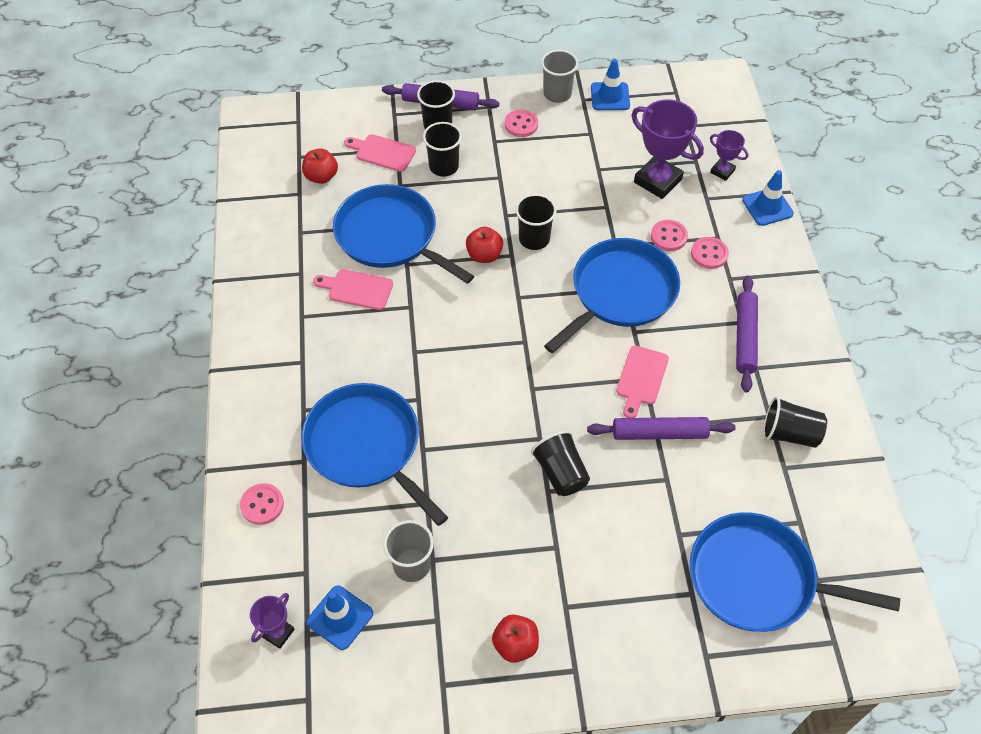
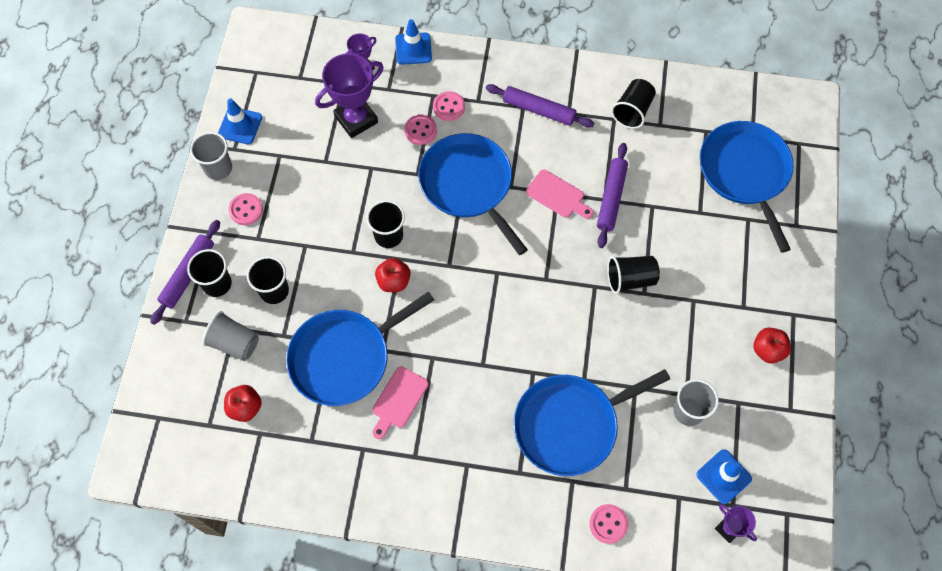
camera: 75 degrees left, 10 degrees up
pink cutting board [344,134,416,172] -> grey cup [202,311,259,361]
blue pan [690,512,900,632] -> blue pan turned 135 degrees clockwise [700,121,794,253]

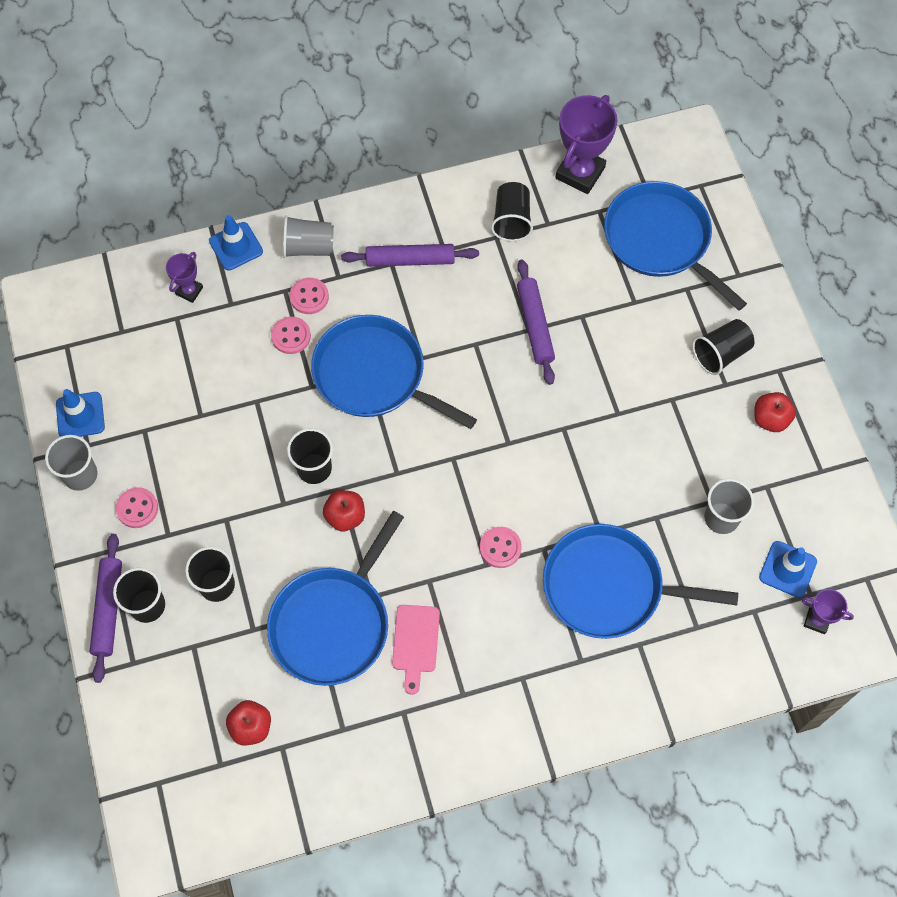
camera: 25 degrees left, 0 degrees up
grey cup [202,311,259,361] -> grey cup moved to [283,215,334,258]
purple trophy [315,53,384,138] -> purple trophy moved to [556,95,617,194]
blue pan [514,369,670,476] -> blue pan turned 60 degrees clockwise [543,524,738,639]
pink cutting board [526,170,593,219] -> none
pink button [589,504,628,544] -> pink button moved to [480,527,522,568]
black cup [607,256,660,294] -> black cup moved to [692,319,754,375]

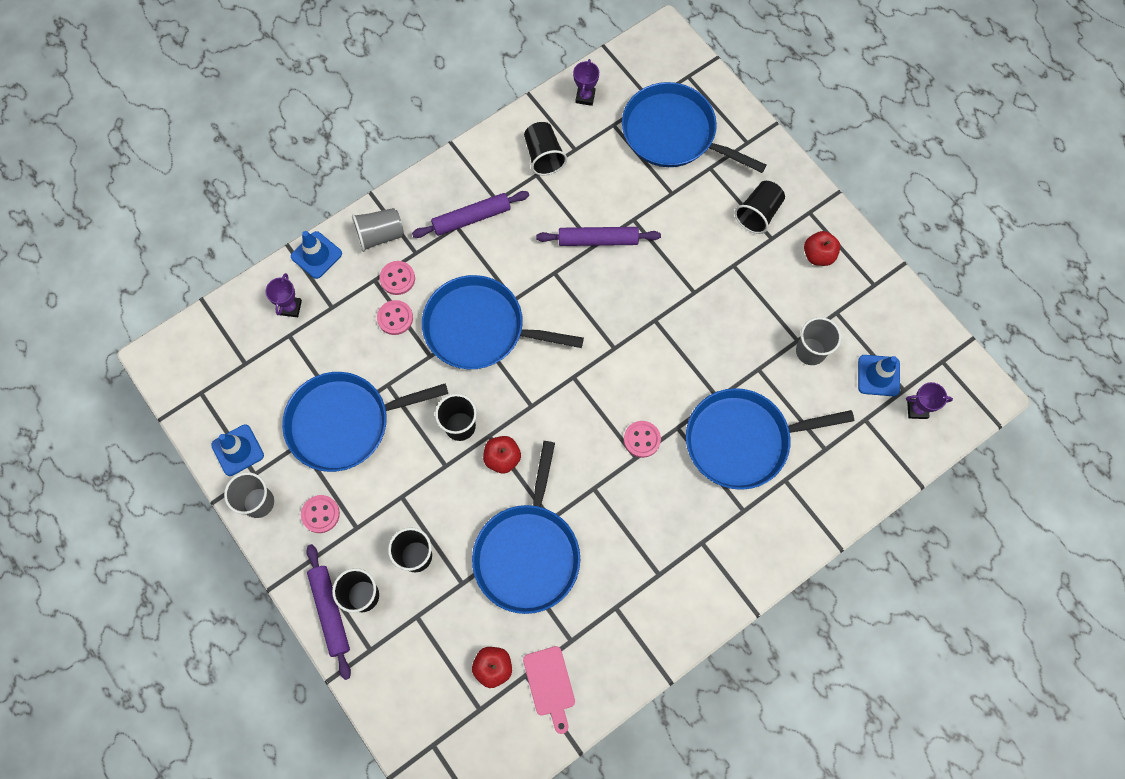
camera: 20 degrees left, 5 degrees up
pink cutting board [392,605,440,695] -> pink cutting board moved to [523,646,575,734]
purple rolling pin [517,260,555,385] -> purple rolling pin turned 60 degrees counterclockwise [536,227,661,246]
purple trophy [556,95,617,194] -> purple trophy [573,59,599,106], size x0.52
none -> blue pan [282,372,448,472]

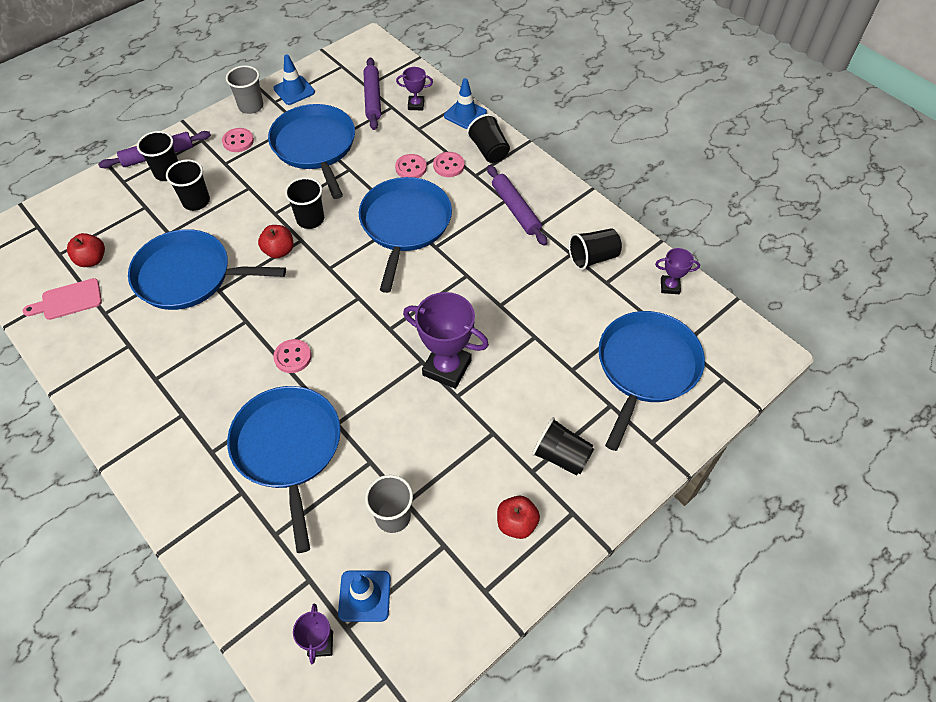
camera: 85 degrees right, 15 degrees down
grey cup [352,208,404,252] -> black cup [467,114,510,163]
purple rolling pin [536,227,661,246] -> purple rolling pin moved to [363,57,381,130]
none -> purple trophy [403,292,489,389]

